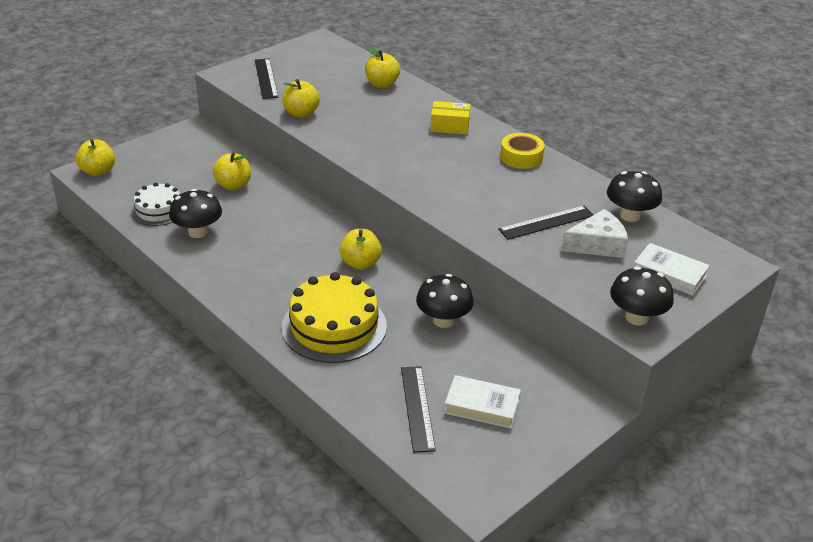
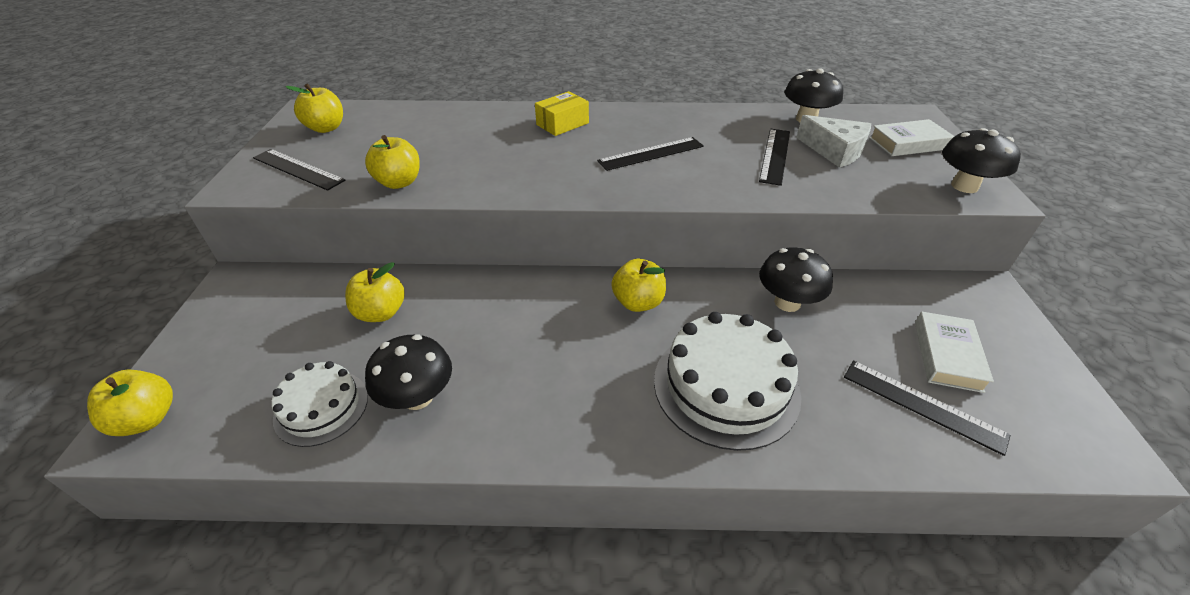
camera: 45 degrees left, 5 degrees up
yellow cake [281,272,387,363] -> white cake [654,312,801,451]
yellow apple [365,47,400,88] -> yellow apple moved to [285,83,343,133]
white book [444,375,521,429] -> white book turned 45 degrees counterclockwise [915,312,994,393]
yellow tape [500,133,545,169] -> none
white cheese [561,209,628,258] -> white cheese turned 105 degrees clockwise [796,115,871,168]
none -> black ruler [597,137,704,171]

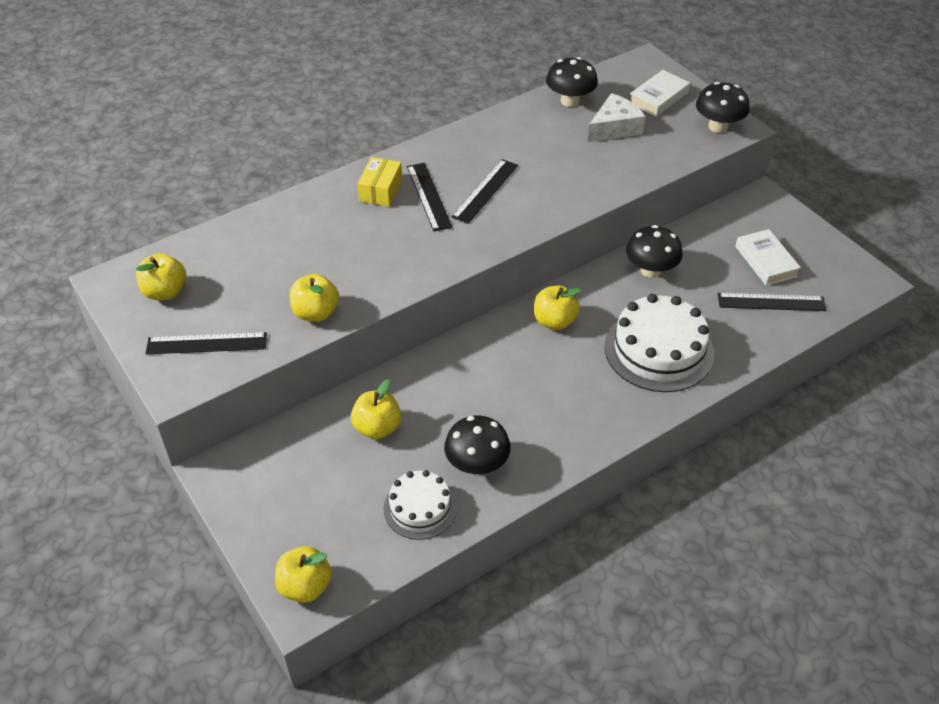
camera: 35 degrees left, 5 degrees up
black ruler [759,129,790,186] -> black ruler moved to [407,163,453,231]
white cheese [796,115,871,168] -> white cheese turned 45 degrees counterclockwise [587,93,646,142]

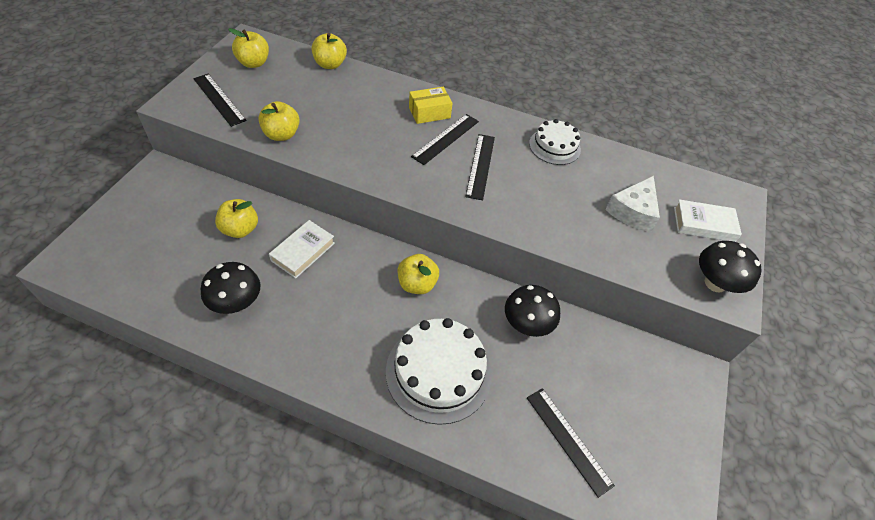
camera: 50 degrees right, 5 degrees up
yellow apple [275,546,332,603] -> yellow apple moved to [312,33,347,69]
white cake [384,470,457,540] -> white cake moved to [529,119,581,165]
black ruler [452,159,518,224] -> black ruler turned 75 degrees counterclockwise [465,134,495,200]
black mushroom [546,57,598,107] -> none
white cheese [587,93,646,142] -> white cheese turned 105 degrees clockwise [605,176,660,232]
white book [735,229,801,286] -> white book moved to [269,220,335,279]

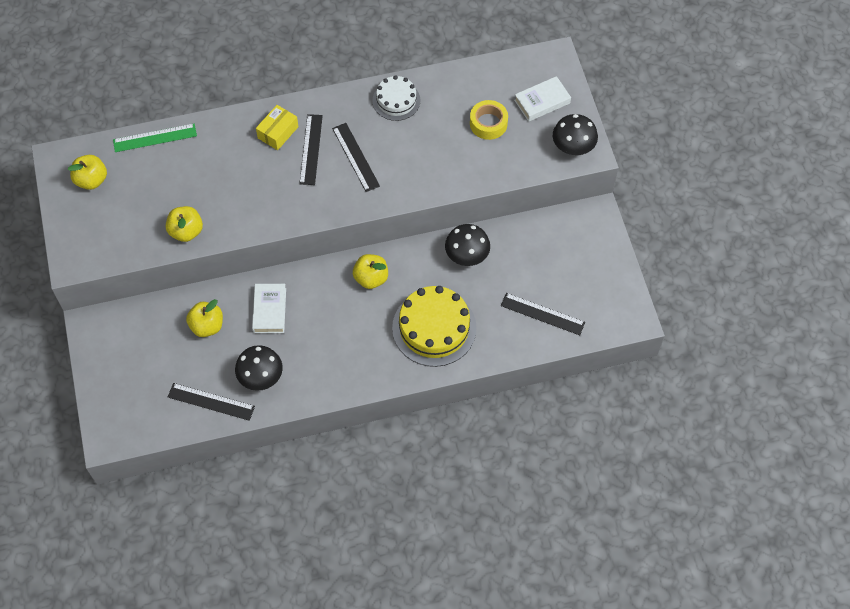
camera: 30 degrees left, 10 degrees up
black ruler [193,74,247,127] -> black ruler moved to [168,383,255,421]
yellow apple [312,33,347,69] -> green ruler [113,124,197,152]
white cake [386,318,492,425] -> yellow cake [392,286,477,367]
white cheese [605,176,660,232] -> yellow tape [470,100,508,140]

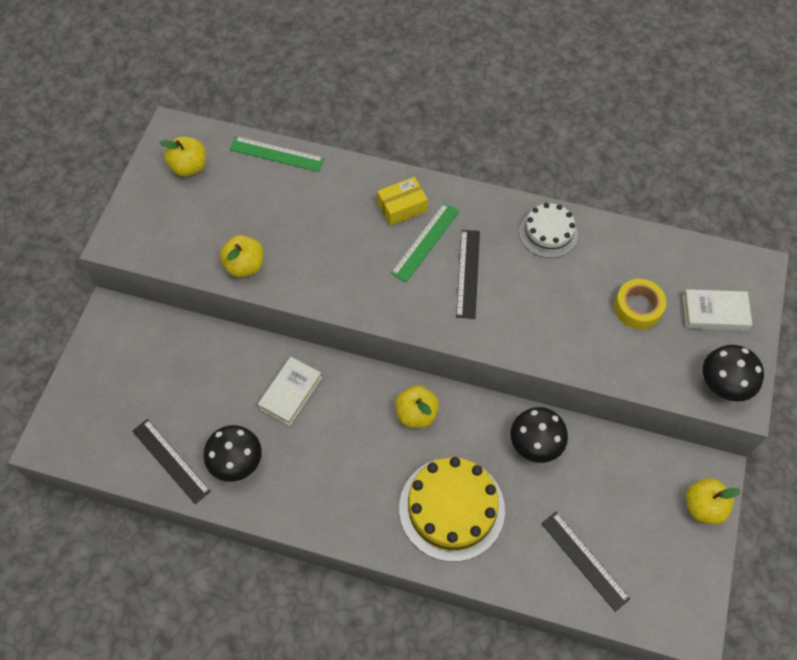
camera: 30 degrees right, 0 degrees up
yellow apple [186,299,223,337] -> yellow apple moved to [686,478,741,524]
black ruler [299,114,323,185] -> green ruler [391,203,459,282]

